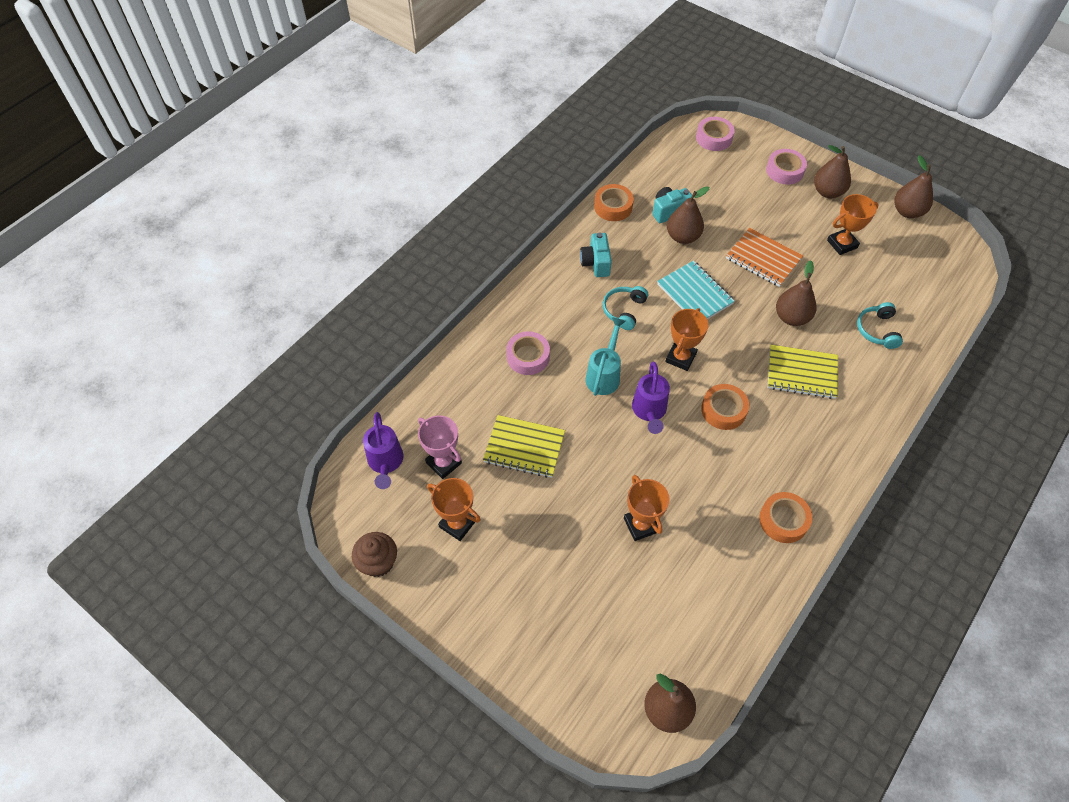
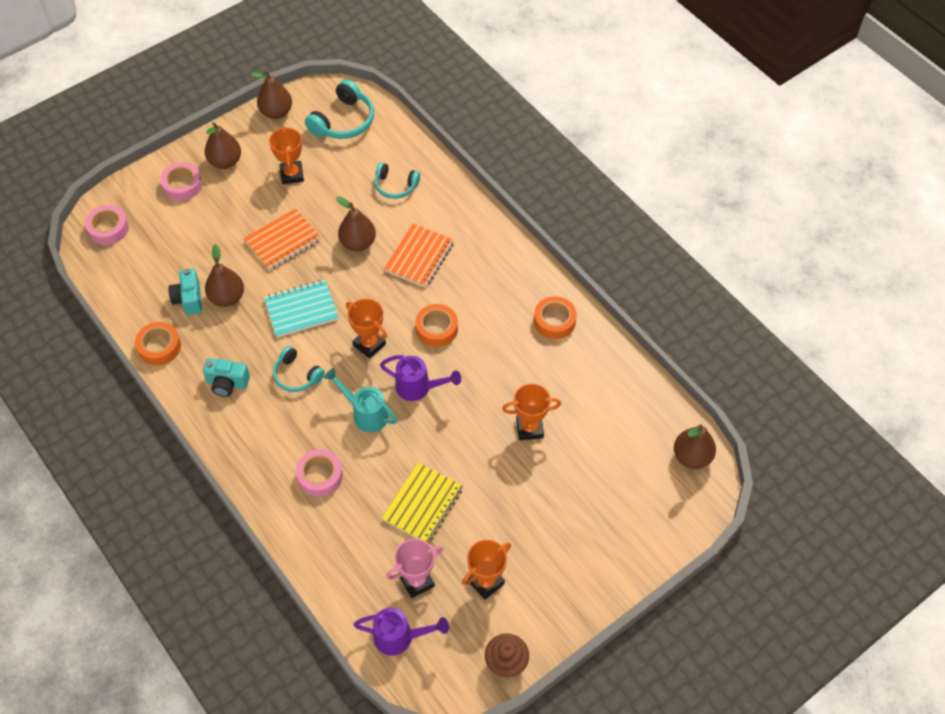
camera: 75 degrees left, 0 degrees up
yellow notebook [768,345,838,399] -> orange notebook [384,224,454,288]
none -> turquoise headphones [305,79,374,139]

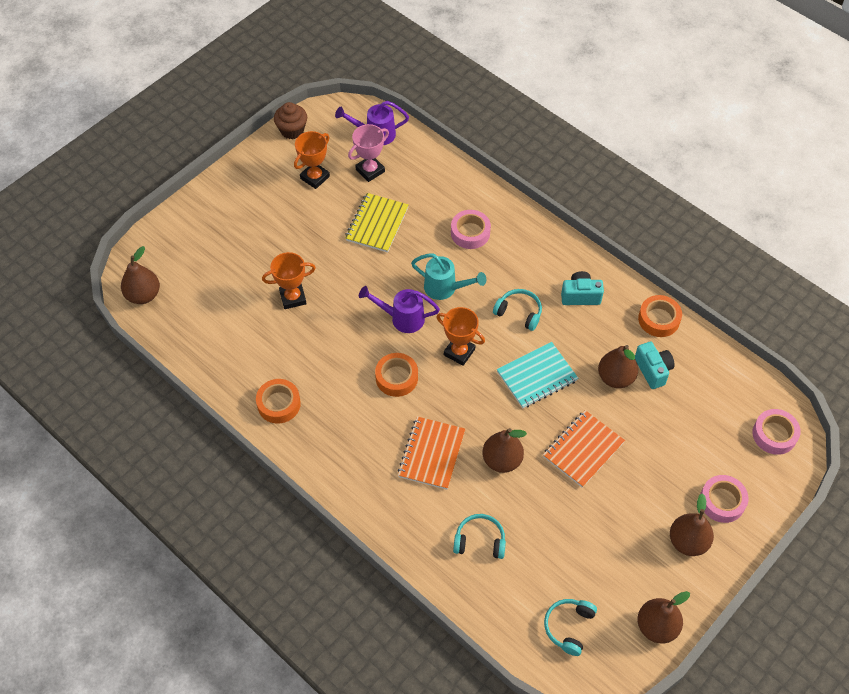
camera: 170 degrees right, 0 degrees up
orange trophy [269,126,304,184] -> none
turquoise headphones [305,79,374,139] -> turquoise headphones [544,599,597,656], size x0.65

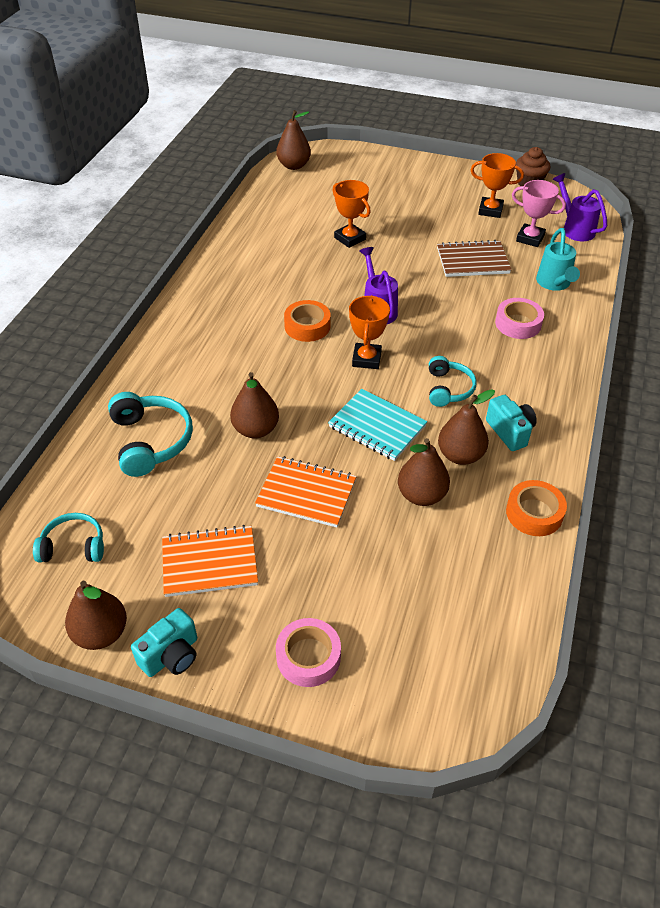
camera: 65 degrees right, 10 degrees down
orange tape [256,379,301,423] -> none
yellow notebook [345,193,409,253] -> brown notebook [437,240,511,277]
orange notebook [398,416,465,490] -> orange notebook moved to [162,525,258,597]
turquoise watering can [411,253,486,300] -> turquoise watering can moved to [536,228,580,291]
turquoise headphones [453,514,506,559] -> turquoise headphones [108,392,193,477], size x1.55
turquoise camera [635,342,675,389] -> turquoise camera moved to [131,608,197,677]
brown pear [670,493,714,556] -> brown pear moved to [438,389,495,465]
pink tape [752,409,801,455] -> none

